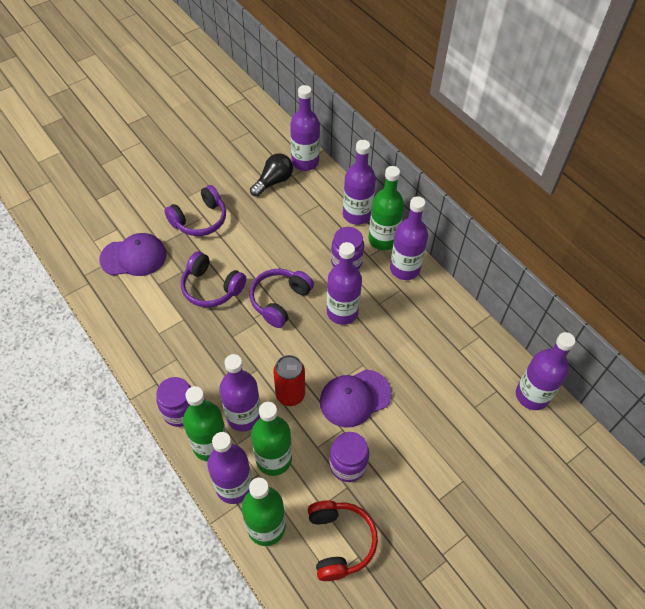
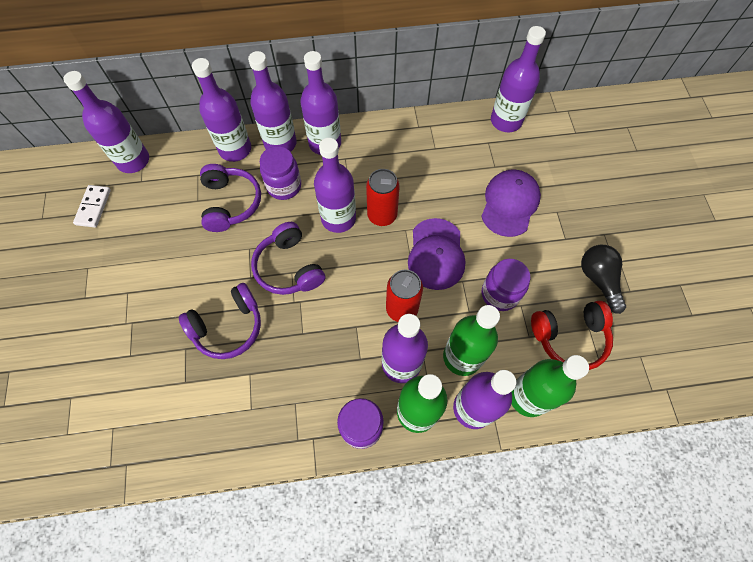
camera: 60 degrees left, 10 degrees up
purple cap [99,233,167,276] -> purple cap moved to [481,170,541,237]
purple headphones [164,185,226,236] -> purple headphones moved to [200,164,261,232]
black light bulb [250,153,293,197] -> black light bulb moved to [581,245,626,314]
red headphones [308,500,378,581] -> red headphones turned 150 degrees clockwise [531,301,613,370]
green bottle [368,166,404,251] -> purple bottle [248,51,297,152]
none -> white domino [73,185,111,228]
none -> red can [366,169,400,226]

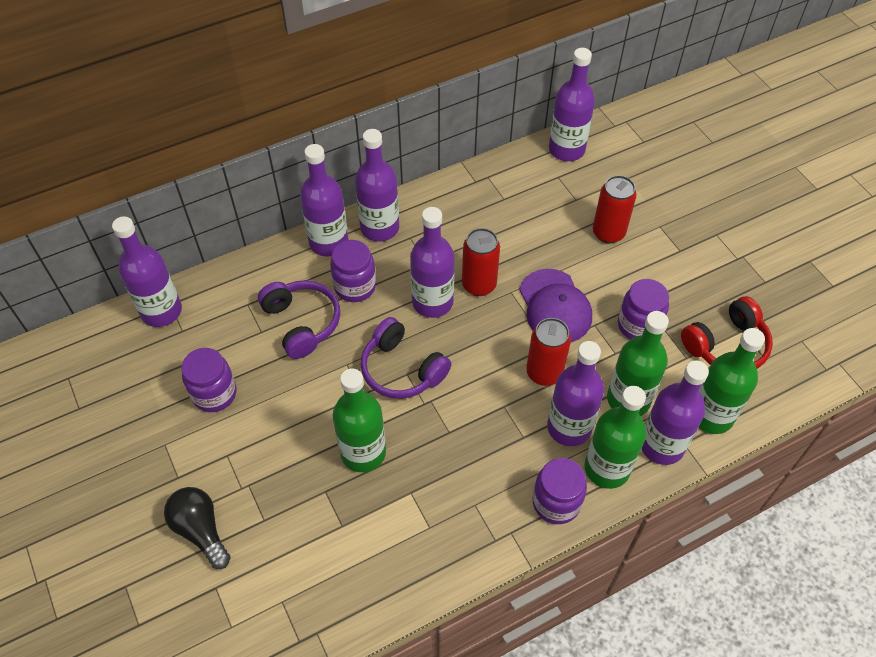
camera: 20 degrees left, 10 degrees down
white domino [73,185,111,228] -> none
purple headphones [179,283,261,359] -> green bottle [333,368,386,472]
purple bottle [192,58,251,162] -> none
purple cap [481,170,541,237] -> red can [593,175,636,244]
black light bulb [581,245,626,314] -> black light bulb moved to [164,487,231,569]
none -> purple jar [181,348,237,412]

